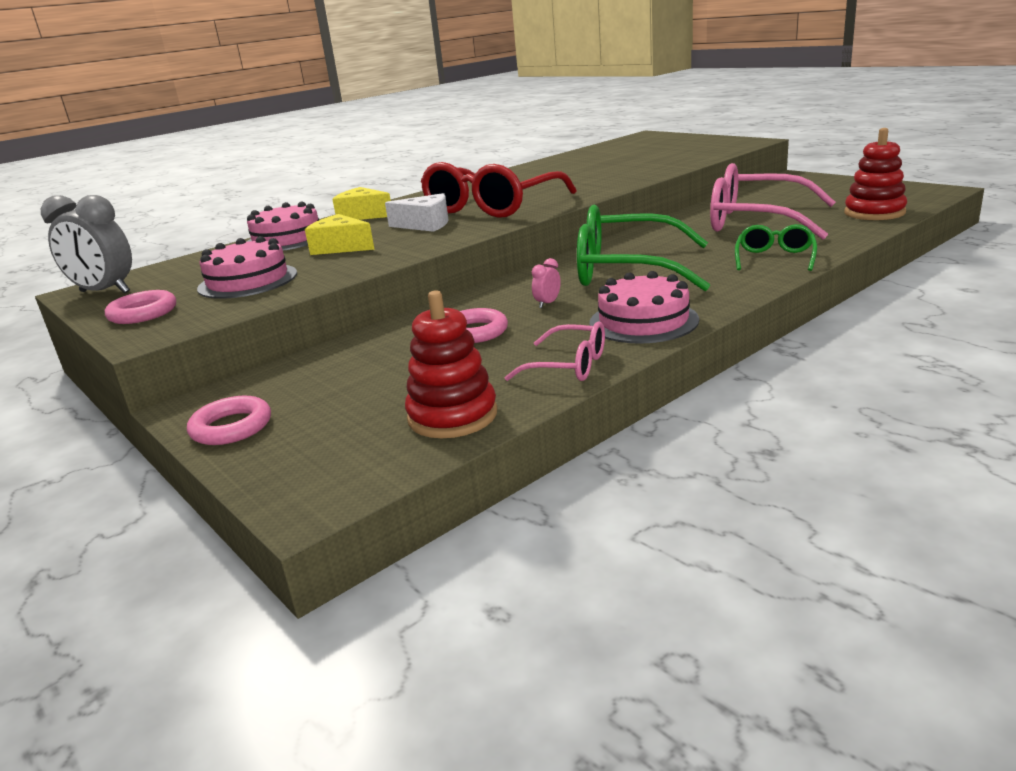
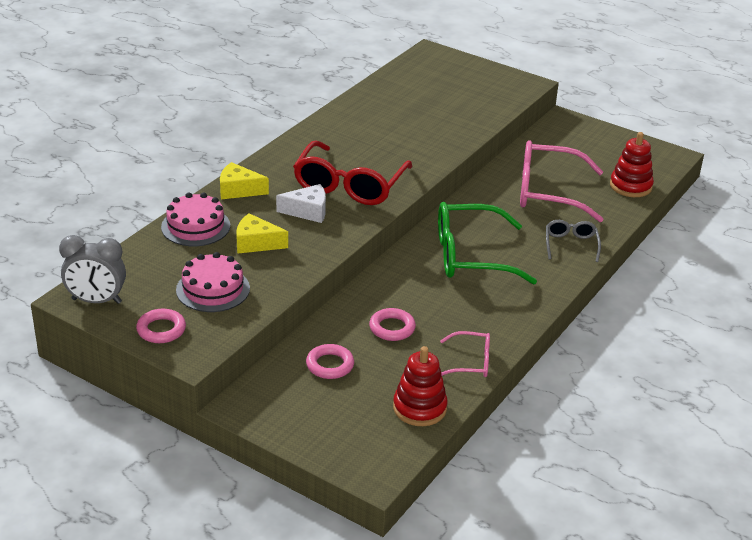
camera: 20 degrees left, 10 degrees up
pink ring [187,396,271,445] -> pink ring moved to [306,344,354,379]
pink clock [532,258,561,308] -> none
pink cake [590,271,699,344] -> none
green glasses [735,224,817,271] -> grey glasses [546,220,601,262]

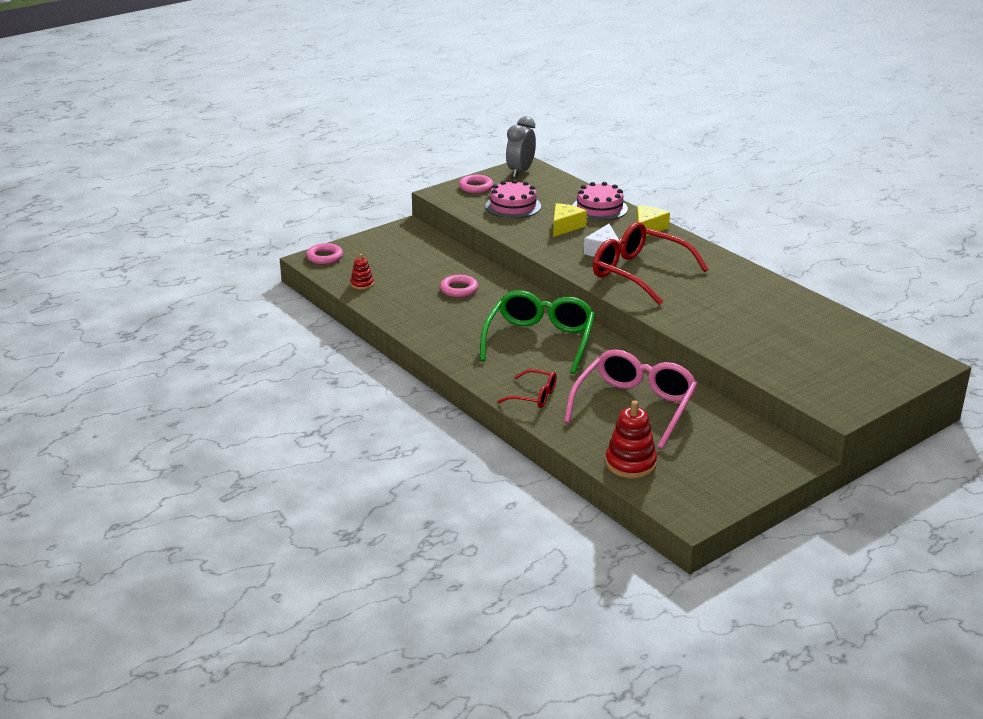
camera: 110 degrees right, 5 degrees down
pink ring [306,344,354,379] -> pink ring moved to [306,243,343,264]
red stacking toy [393,346,448,426] -> red stacking toy [350,254,374,290], size x0.56
pink glasses [440,331,490,377] -> none
grey glasses [546,220,601,262] -> red glasses [497,369,557,408]

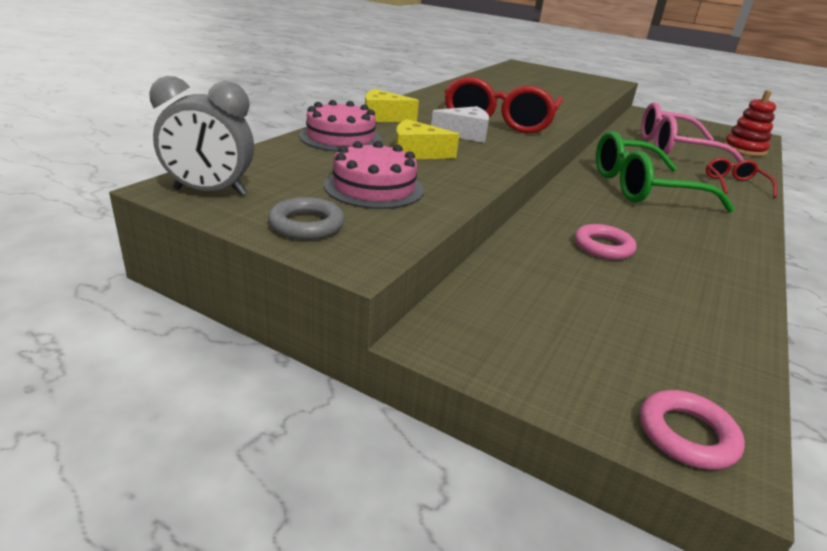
camera: 115 degrees left, 0 degrees up
red stacking toy [350,254,374,290] -> none
pink ring [459,175,493,193] -> grey ring [268,197,345,240]

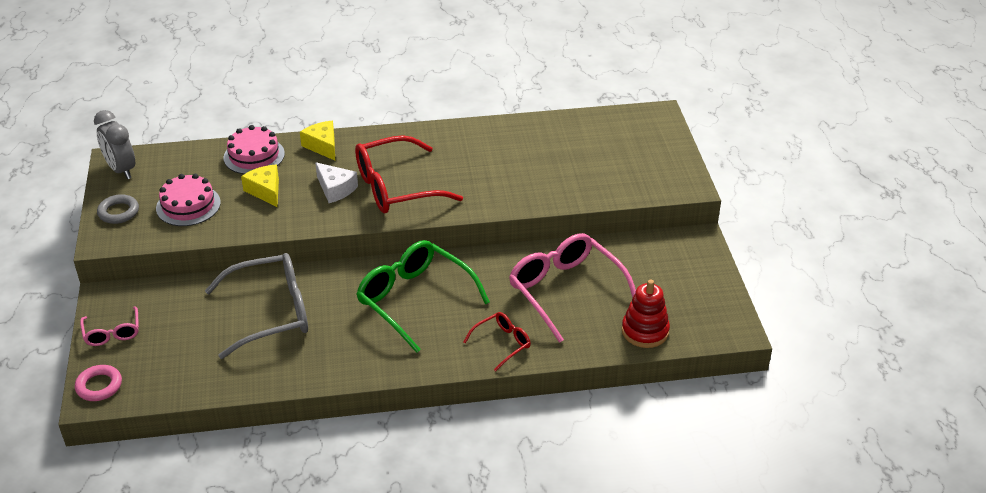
camera: 55 degrees right, 10 degrees up
pink ring [575,224,637,260] -> grey glasses [205,253,308,359]
none -> pink glasses [80,306,139,346]

